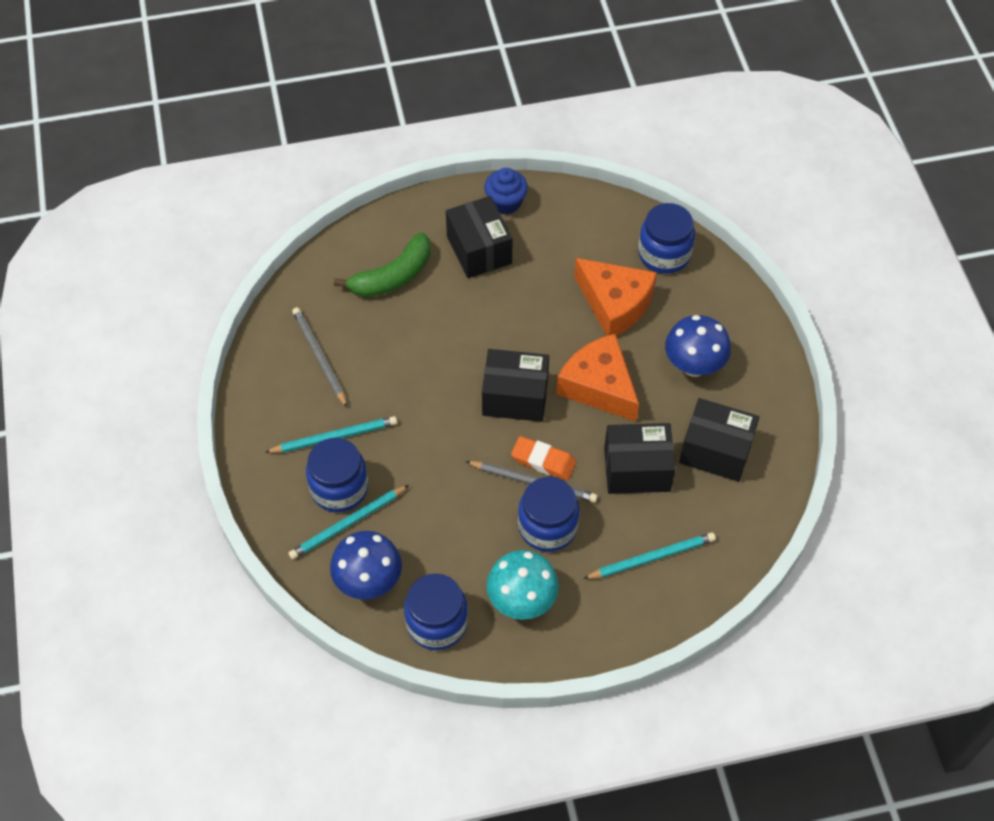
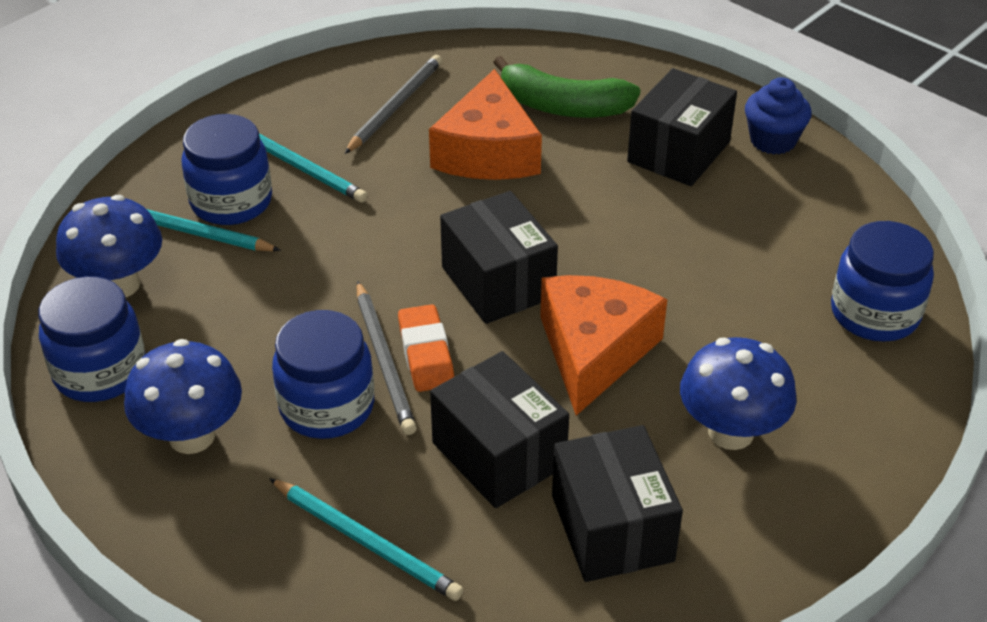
camera: 55 degrees right, 15 degrees down
turquoise mushroom [486,550,559,620] -> blue mushroom [124,339,242,454]
orange cheese [574,258,657,336] -> orange cheese moved to [429,69,542,180]

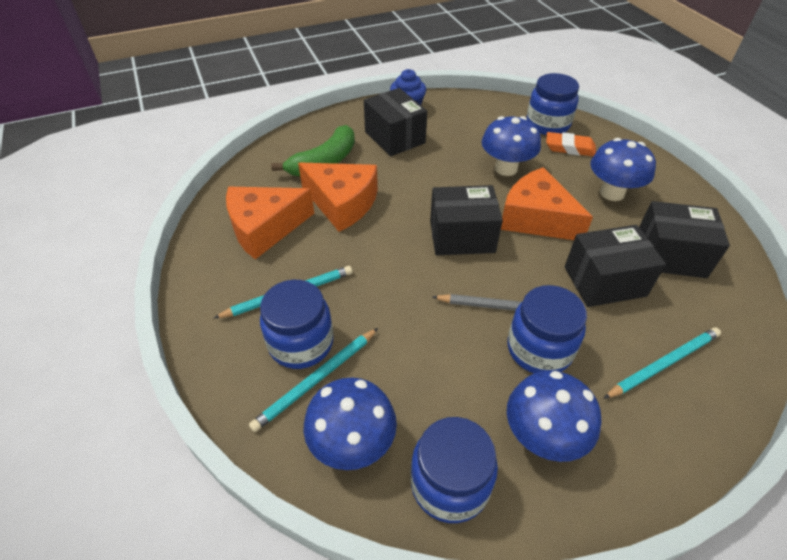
camera: 65 degrees left, 5 degrees up
grey pencil [345,55,442,154] -> orange cheese [226,187,314,259]
orange eraser [398,304,454,392] -> orange eraser moved to [546,132,596,156]
none -> blue mushroom [482,116,541,176]

